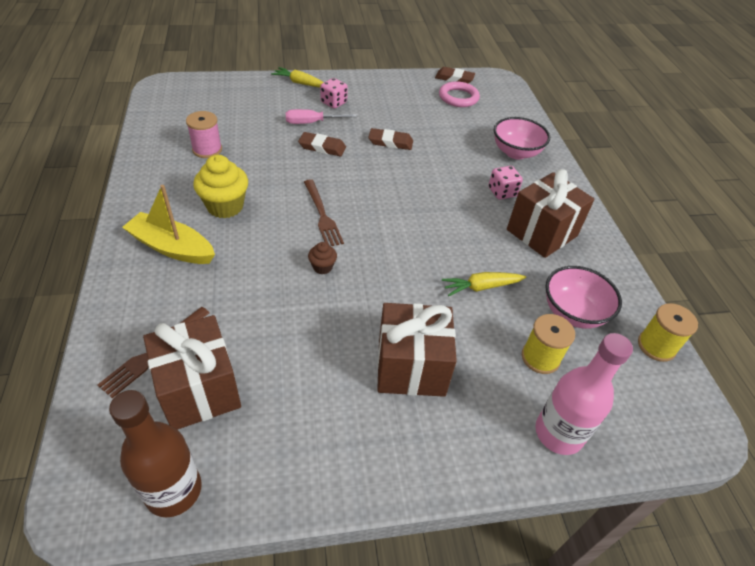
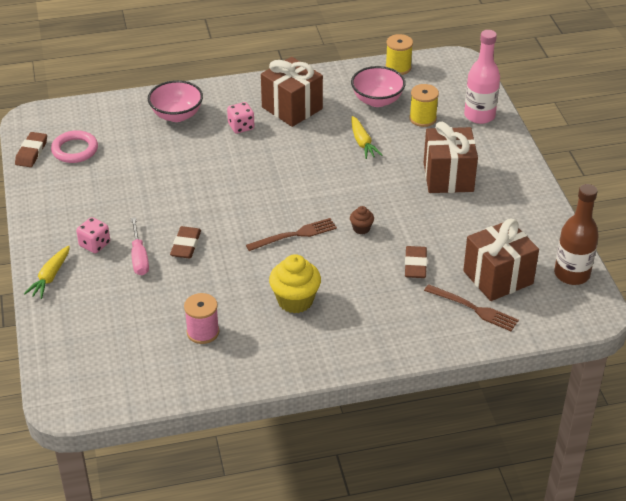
camera: 90 degrees left, 5 degrees down
yellow boat [122,185,215,264] -> none
brown eraser [369,128,413,150] -> brown eraser moved to [405,246,427,278]

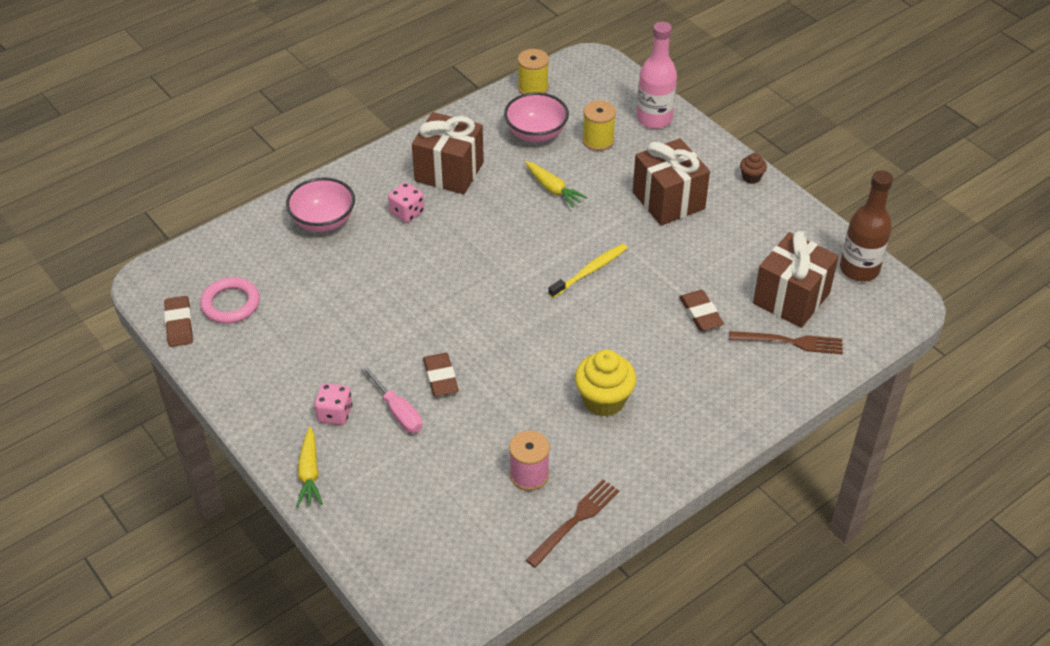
camera: 25 degrees left, 5 degrees up
brown fork [246,218,337,251] -> brown fork moved to [526,479,619,568]
brown cupcake [350,206,374,234] -> brown cupcake moved to [740,153,767,184]
none -> yellow toothbrush [548,244,627,298]

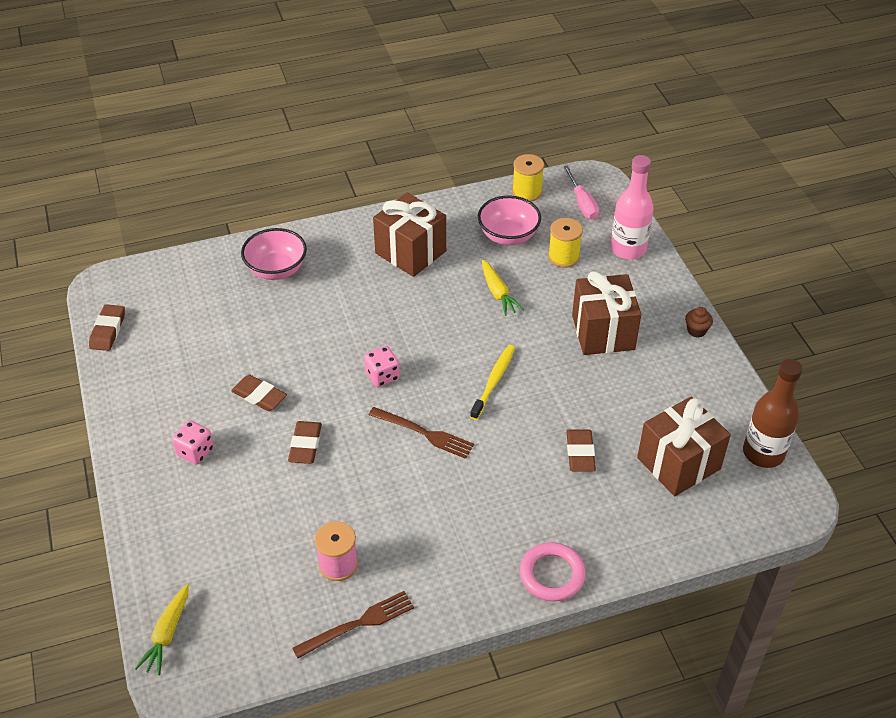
camera: 20 degrees right, 0 degrees up
pink ring [200,277,260,324] -> pink ring moved to [520,542,586,601]
yellow carrot [297,427,323,507] -> yellow carrot moved to [135,584,189,675]
pink screwdriver [360,364,423,433] -> pink screwdriver moved to [563,165,599,220]
pink dice [388,182,424,223] -> pink dice moved to [364,346,400,387]
yellow toothbrush [548,244,627,298] -> yellow toothbrush turned 45 degrees counterclockwise [470,345,515,420]
yellow cupcake [575,350,636,417] -> none
brown fork [729,331,843,354] -> brown fork moved to [369,407,474,459]
none -> brown eraser [231,375,287,411]

